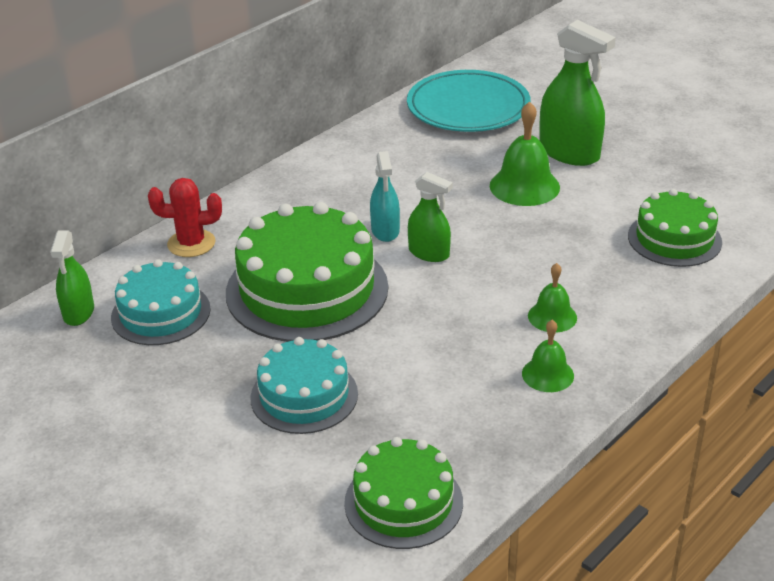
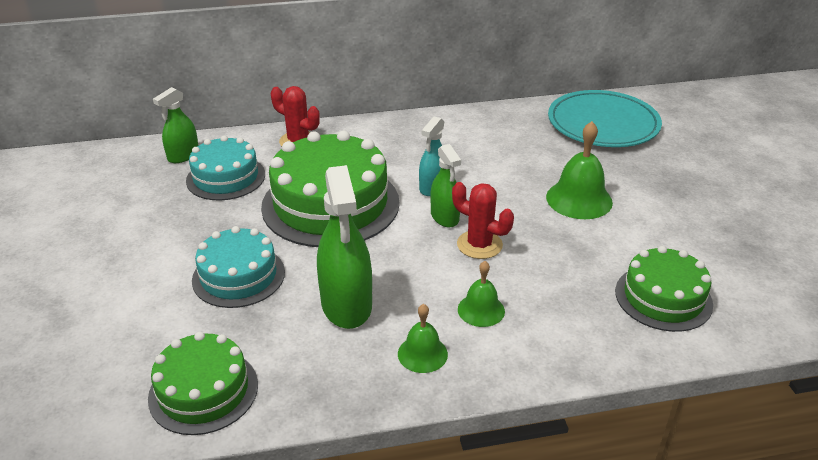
camera: 35 degrees right, 0 degrees up
green spray bottle [539,20,616,166] -> green spray bottle moved to [317,165,372,329]
none -> red cactus [452,182,514,259]

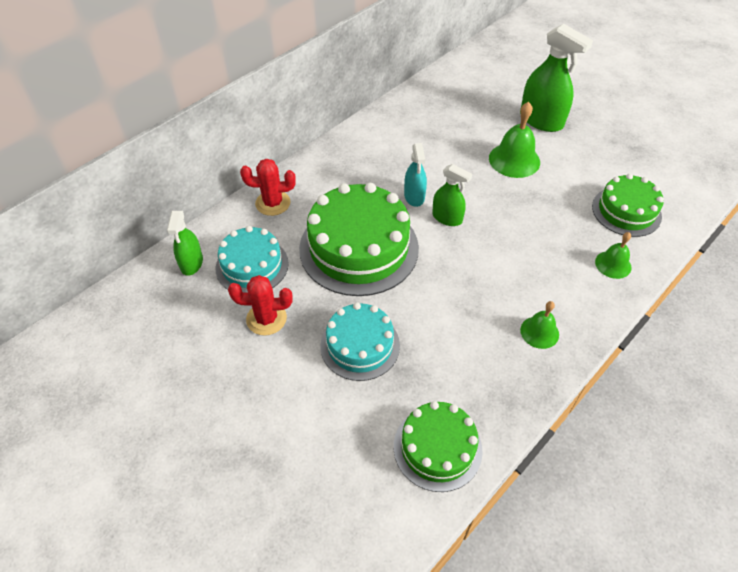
camera: 35 degrees left, 15 degrees up
green spray bottle [317,165,372,329] -> green spray bottle moved to [520,24,593,132]
red cactus [452,182,514,259] -> red cactus moved to [228,275,293,335]
green bell [458,261,505,327] -> green bell moved to [595,232,631,279]
turquoise plate [548,90,662,147] -> none

